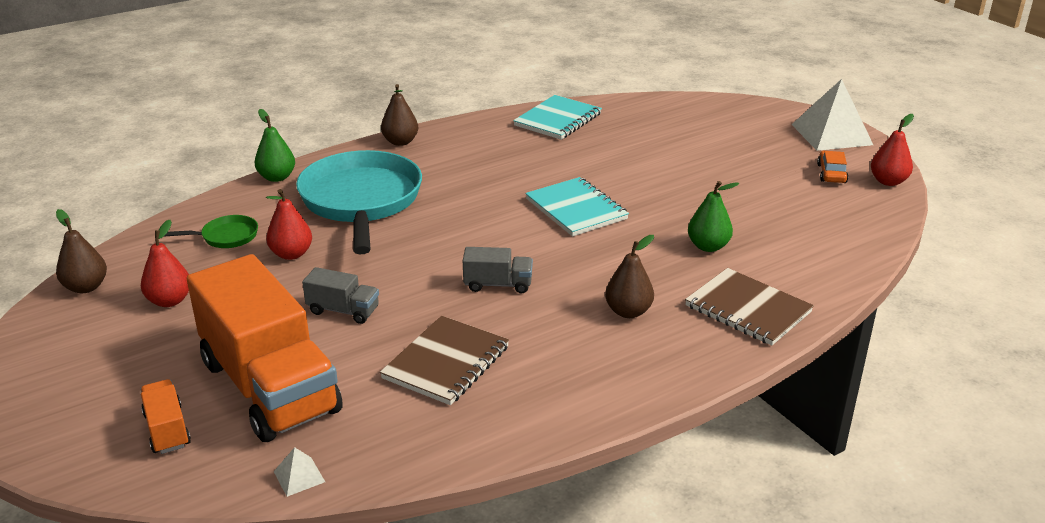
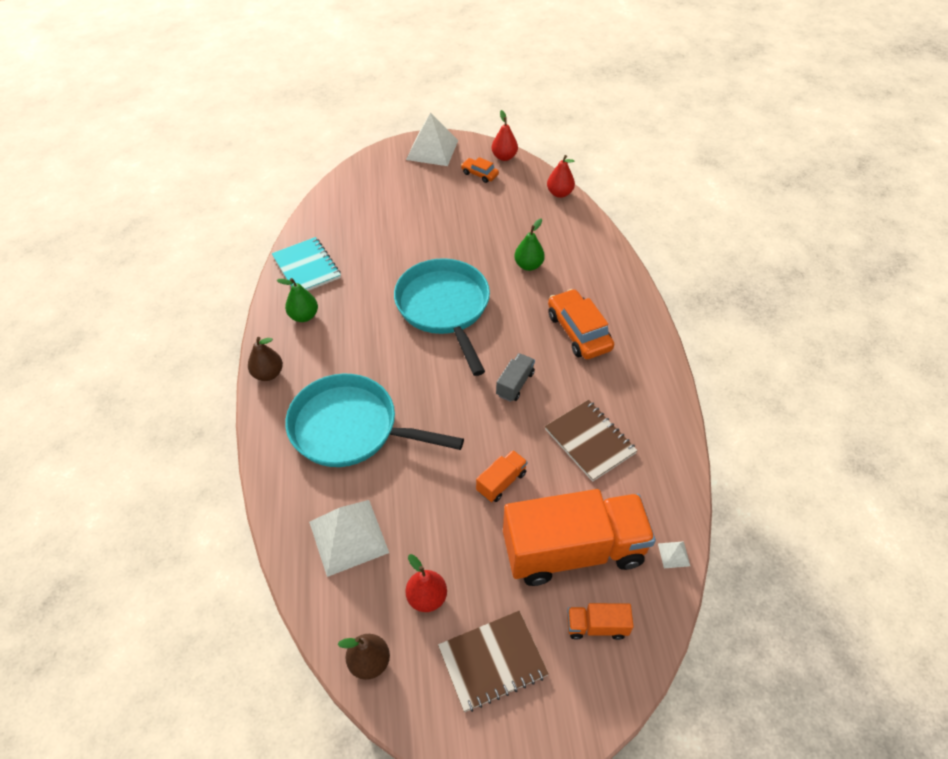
camera: 65 degrees left, 20 degrees up
green pan [164,215,258,248] -> white pyramid [309,500,389,577]
green pear [255,109,295,182] -> green pear moved to [277,278,318,322]
red pear [266,189,312,260] -> red pear moved to [547,155,575,198]
grey truck [302,267,379,324] -> orange truck [476,450,527,502]
turquoise notebook [525,177,629,237] -> turquoise pan [394,258,490,376]
brown pear [605,235,654,318] -> orange car [548,289,614,359]
brown notebook [685,268,814,346] -> brown notebook moved to [438,611,549,712]

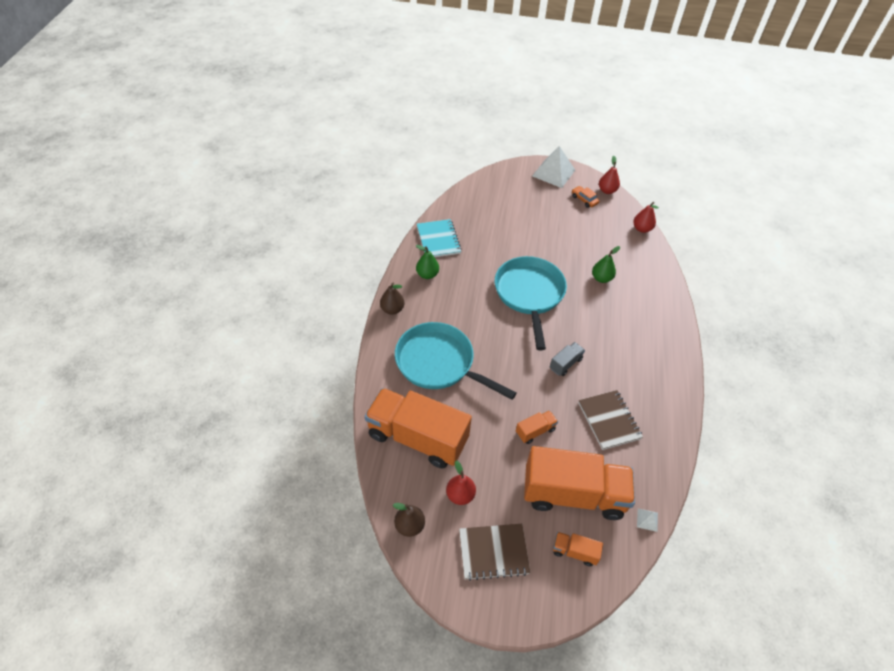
camera: 15 degrees right, 0 degrees up
white pyramid [309,500,389,577] -> orange truck [365,388,472,469]
orange car [548,289,614,359] -> none

